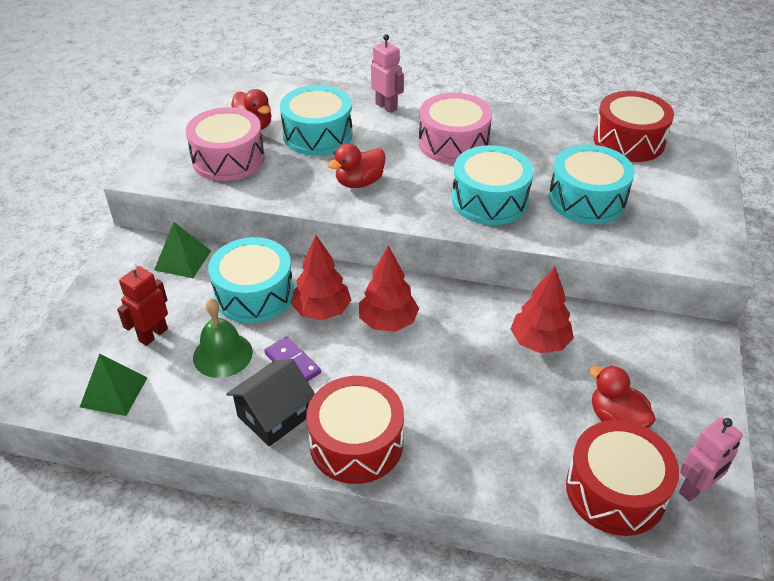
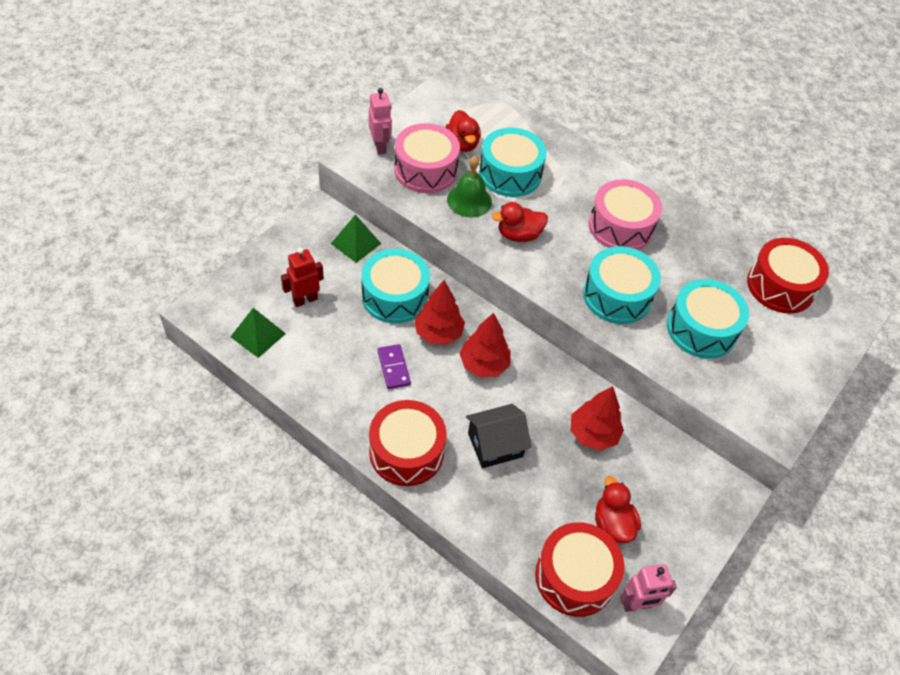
camera: 20 degrees right, 10 degrees up
green bell [193,298,253,378] -> green bell moved to [447,156,492,218]
black house [226,359,315,446] -> black house moved to [466,404,532,468]
pink robot [371,34,404,113] -> pink robot moved to [369,88,392,155]

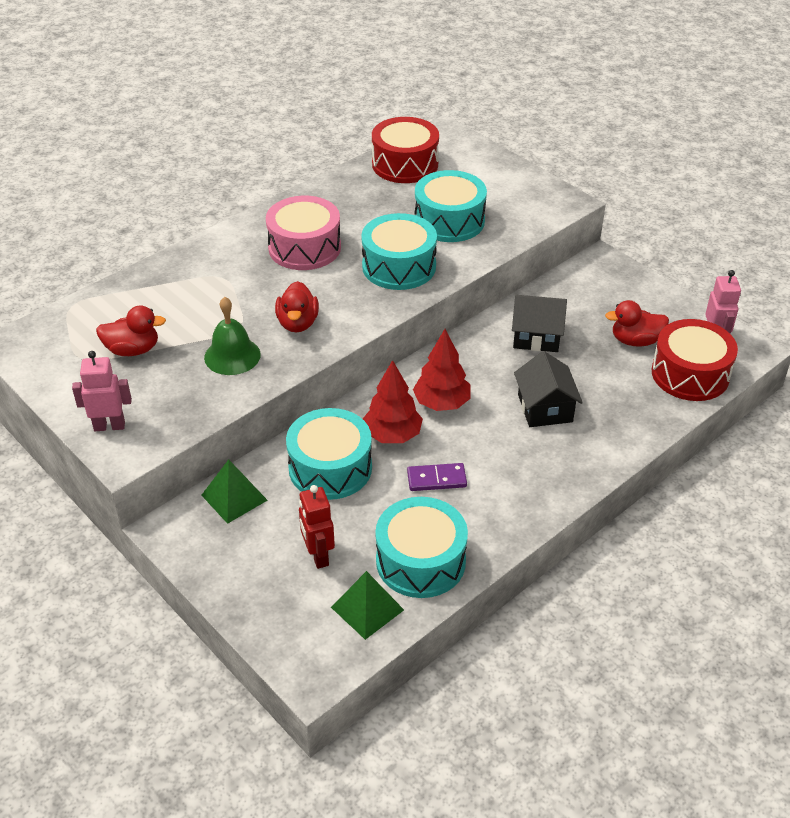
camera: 75 degrees left, 10 degrees down
red drum [369,400,447,486] -> none
pink drum [394,123,460,193] -> none
turquoise drum [479,128,547,197] -> turquoise drum moved to [375,497,468,598]
red tree [571,386,624,451] -> black house [512,295,567,352]

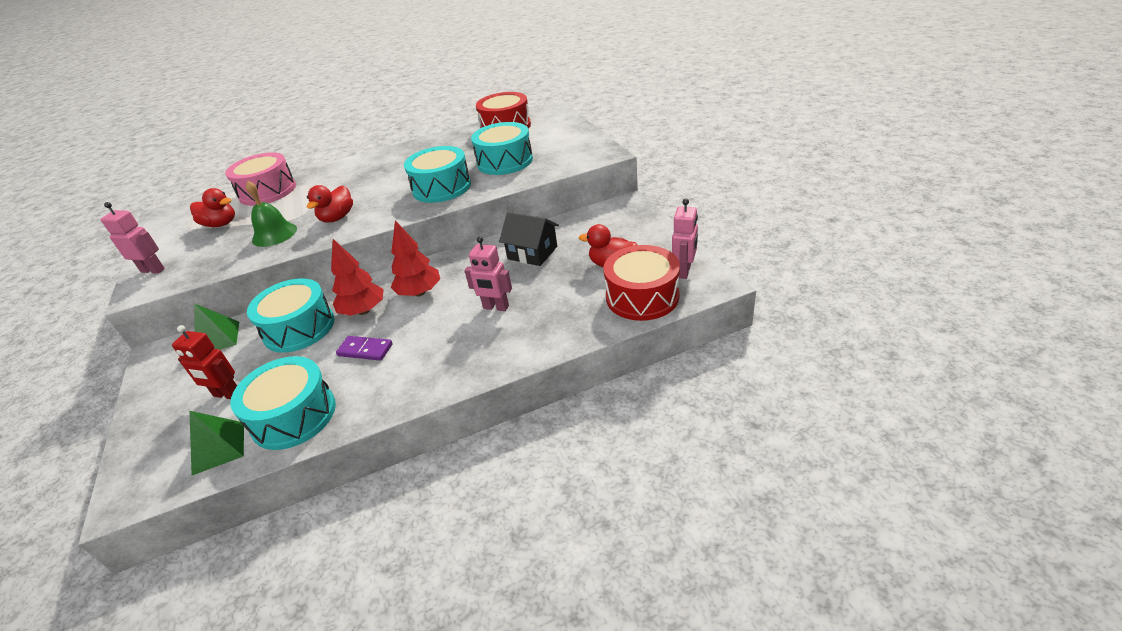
camera: 25 degrees right, 5 degrees down
pink drum [266,196,341,270] -> pink drum moved to [225,152,296,206]
red robot [299,485,335,569] -> red robot turned 75 degrees counterclockwise [172,325,237,399]
black house [514,351,583,427] -> pink robot [464,236,512,311]

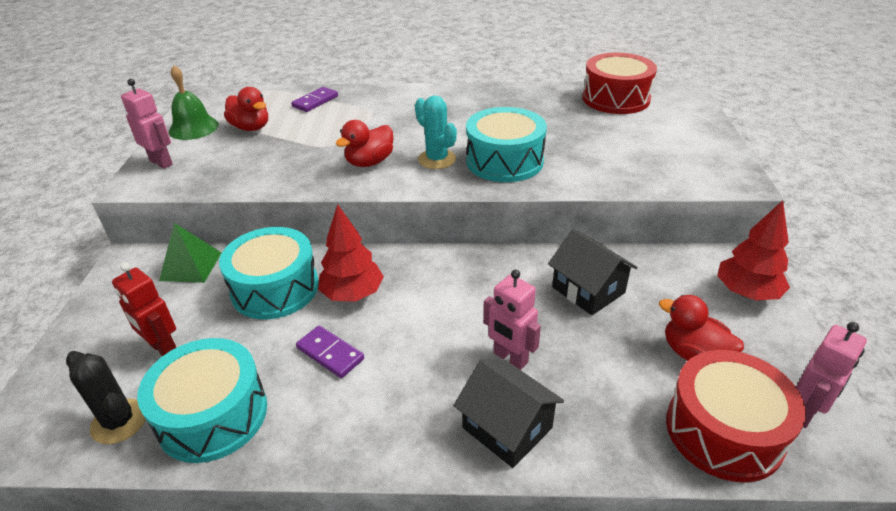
camera: 20 degrees right, 0 degrees up
green pyramid [189,411,244,475] -> black cactus [66,351,146,444]
pink drum [225,152,296,206] -> purple domino [291,87,338,112]
green bell [246,181,297,247] -> green bell moved to [169,65,219,140]
red tree [390,220,440,296] -> red tree moved to [717,200,790,300]
turquoise drum [471,122,533,175] -> none
none -> turquoise cactus [415,95,457,169]
none -> black house [453,359,564,468]

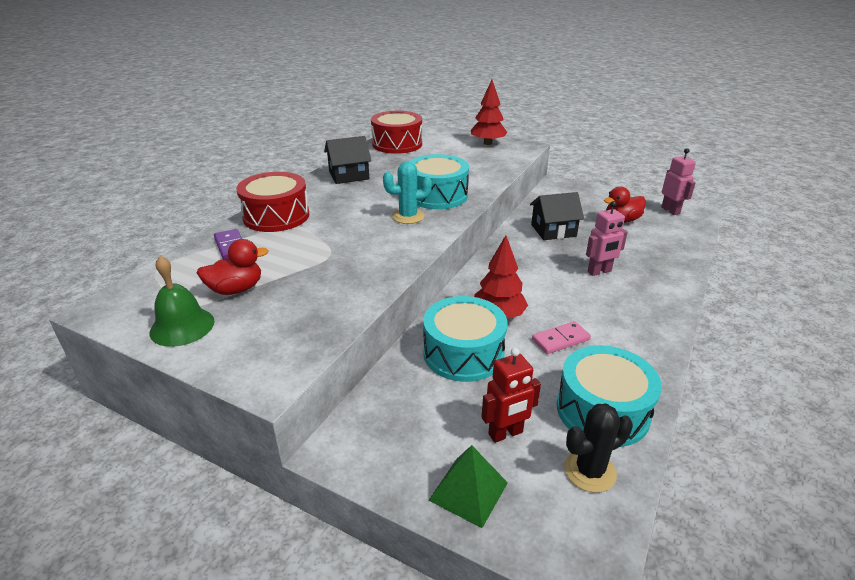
camera: 65 degrees left, 5 degrees down
pink robot [121,79,173,169] -> none
green pyramid [159,223,222,283] -> green pyramid moved to [429,445,508,528]
purple domino [296,325,364,378] -> pink domino [532,321,591,354]
red duck [335,120,393,167] -> none
black house [453,359,564,468] -> black house moved to [324,136,372,184]
red drum [666,350,806,482] -> red drum moved to [236,172,310,232]
red tree [717,200,790,300] -> red tree moved to [471,80,508,145]

